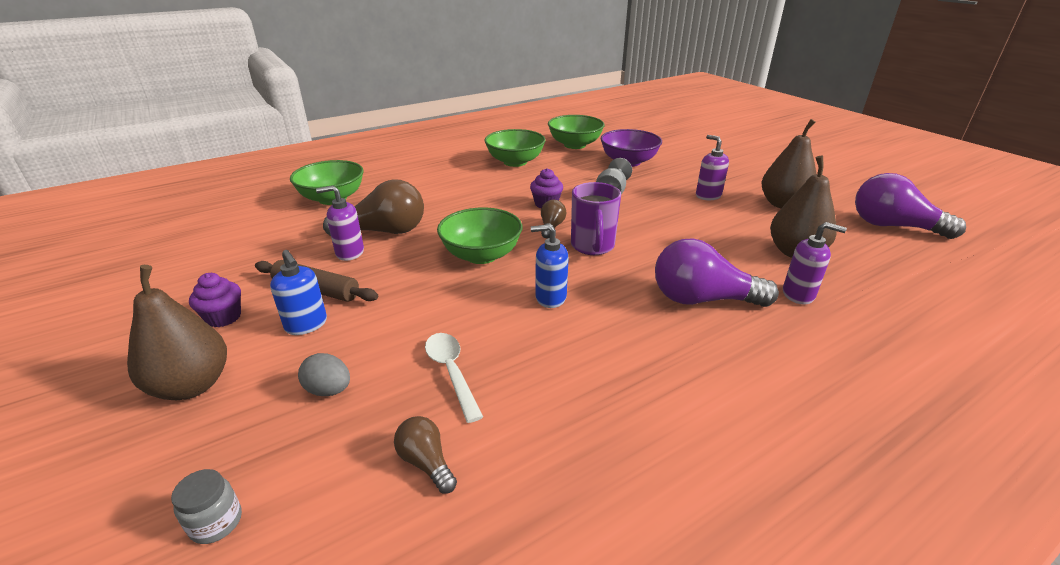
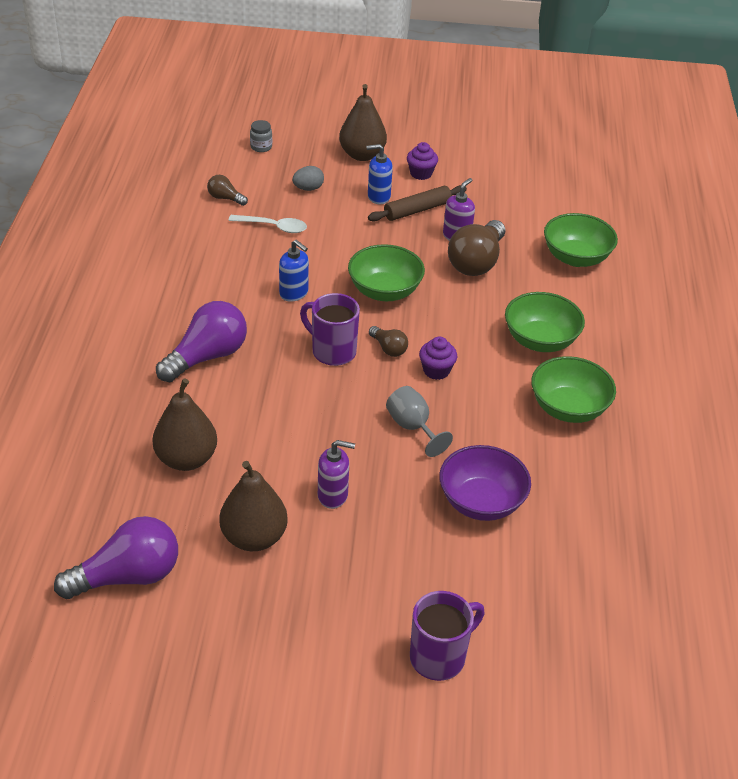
camera: 125 degrees right, 10 degrees up
brown light bulb [394,416,457,494] -> brown light bulb turned 150 degrees counterclockwise [207,175,248,206]
blue soap dispenser [531,224,569,308] -> blue soap dispenser turned 90 degrees clockwise [279,240,309,302]
green bowl [548,115,605,149] -> green bowl moved to [505,292,585,352]
purple soap dispenser [783,222,847,305] -> none
none -> purple mug [410,591,485,681]

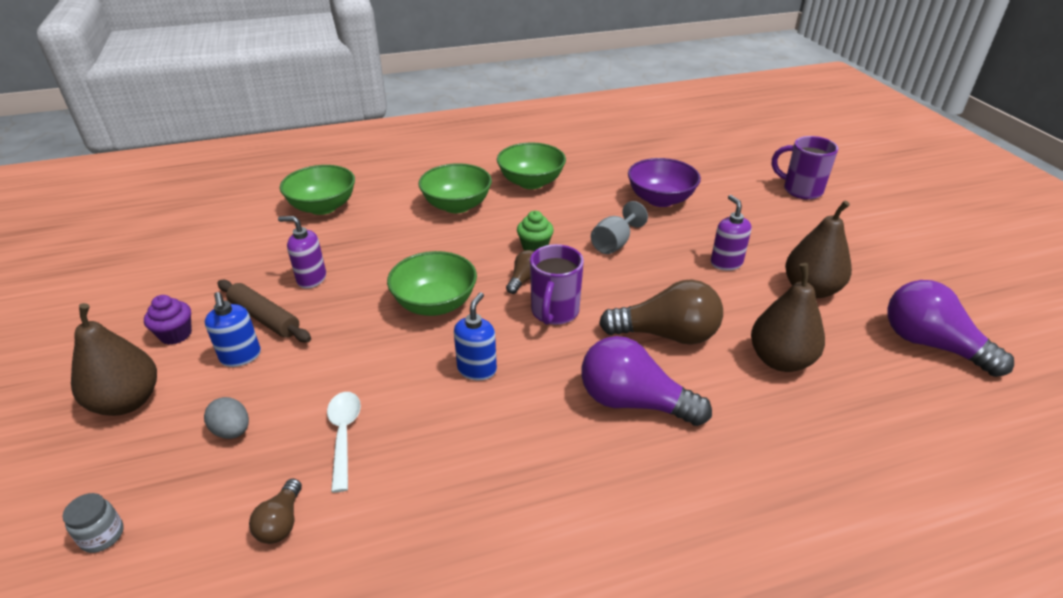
camera: 110 degrees left, 5 degrees down
purple cupcake [419,336,457,380] -> green cupcake [517,211,554,251]
brown light bulb [448,220,505,276] -> brown light bulb moved to [599,279,723,345]

